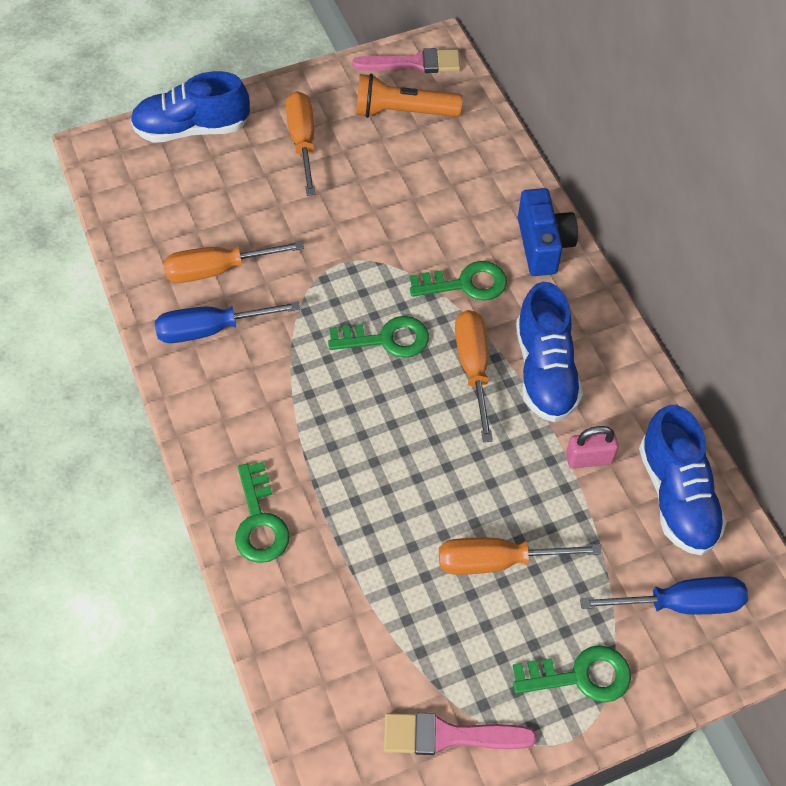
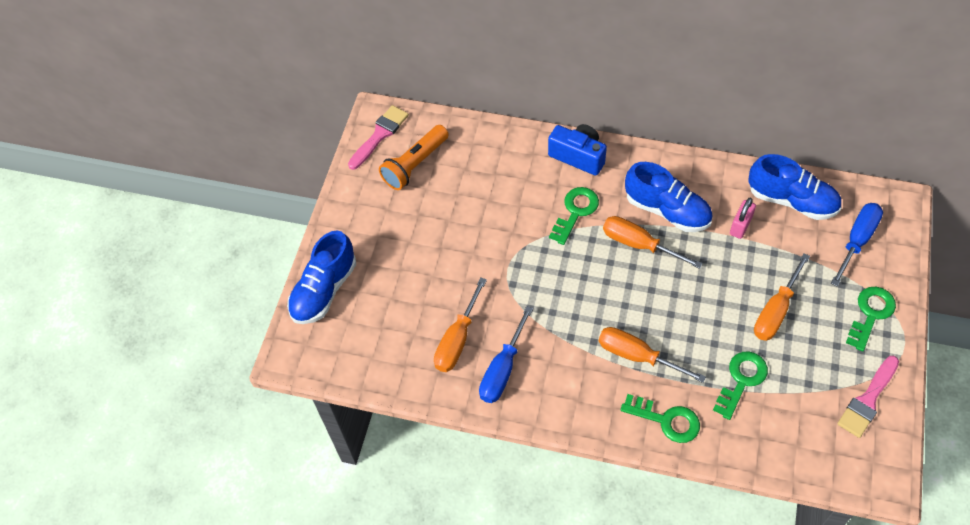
camera: 50 degrees left, 0 degrees up
orange screwdriver [286,91,316,196] -> orange screwdriver moved to [599,327,706,383]
green key [328,316,429,358] -> green key moved to [713,351,768,420]

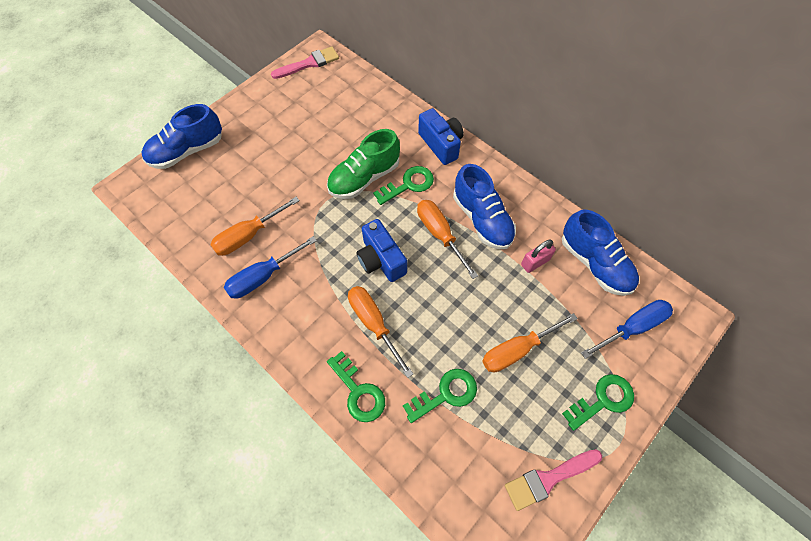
camera: 25 degrees right, 5 degrees up
orange flashlight [379,125,449,190] -> none
none -> green shoe [327,129,400,199]
none -> blue camera [356,219,407,282]

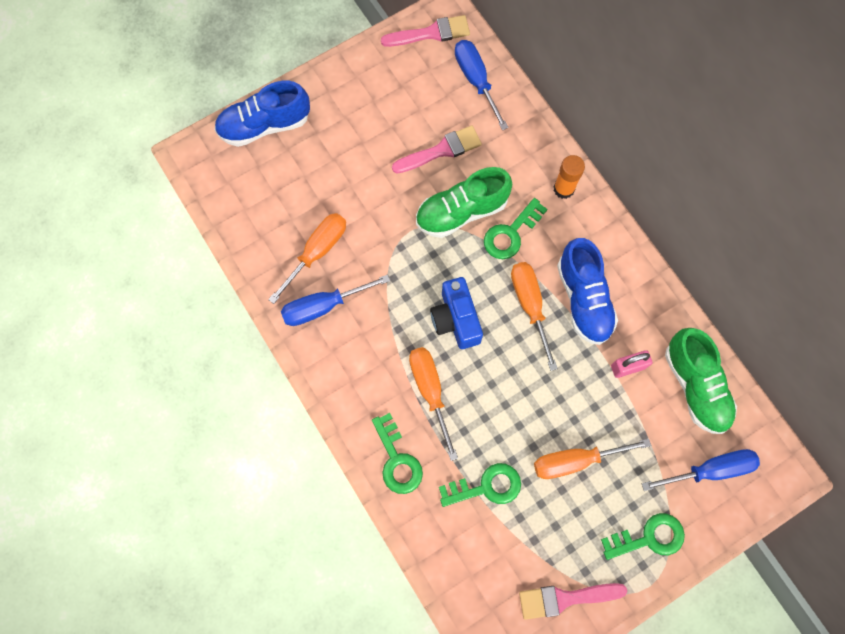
camera: 15 degrees right, 10 degrees up
orange screwdriver [210,197,300,256] -> orange screwdriver turned 150 degrees clockwise [268,213,346,304]
green key [373,166,434,205] -> green key turned 150 degrees clockwise [484,198,547,259]
blue camera [418,108,464,165] -> orange glue stick [554,155,585,199]
blue shoe [562,210,639,296] -> green shoe [665,328,737,434]
none -> pink brush [392,125,482,173]
none -> blue screwdriver [455,40,509,130]

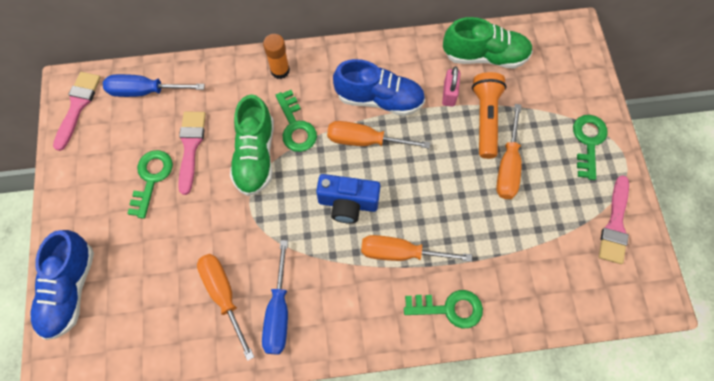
camera: 65 degrees left, 5 degrees down
green key [439,463,521,507] -> green key moved to [127,150,173,219]
blue screwdriver [642,449,760,491] -> none
none -> orange flashlight [472,72,506,159]

